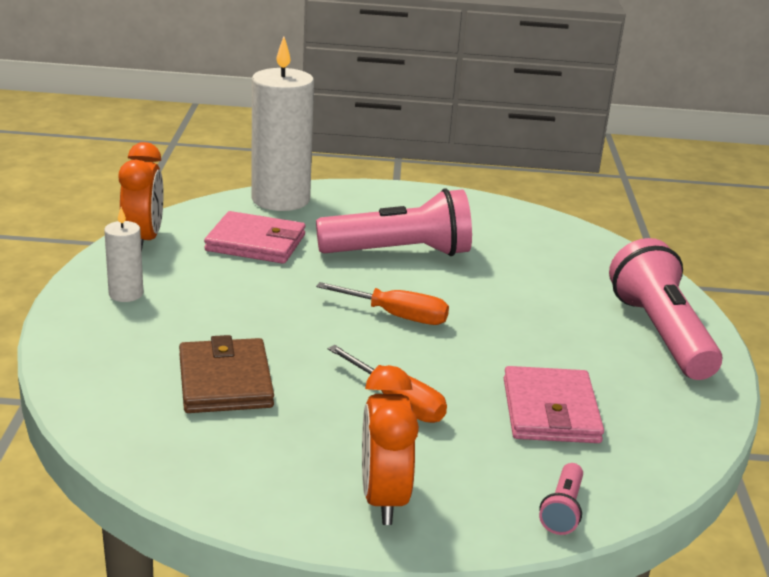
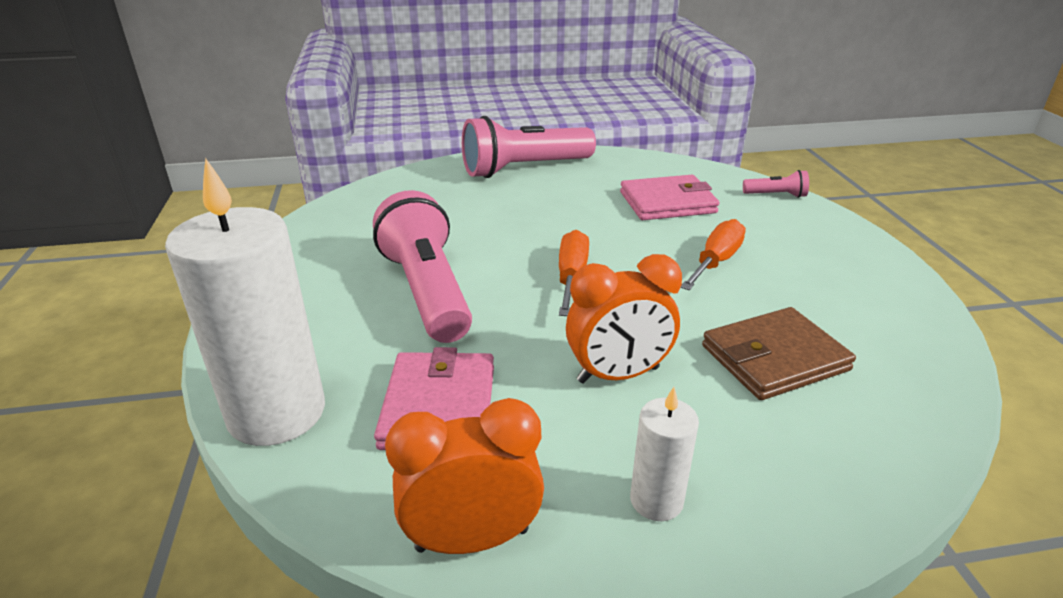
camera: 100 degrees left, 5 degrees up
orange clock [362,365,419,525] -> orange clock moved to [566,254,682,384]

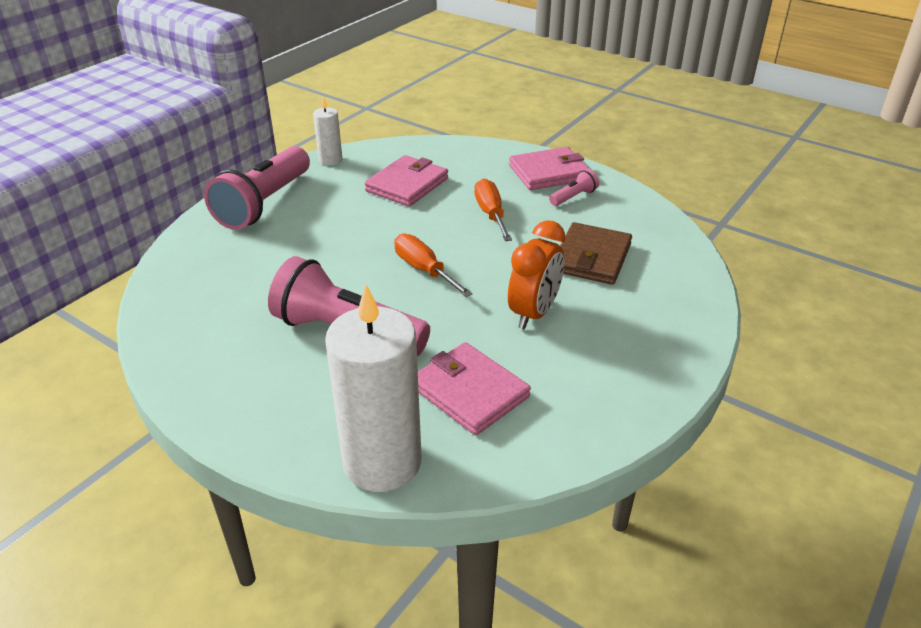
camera: 45 degrees left, 5 degrees up
orange clock [385,398,544,554] -> none
white candle [630,387,699,521] -> white candle moved to [313,96,343,165]
pink flashlight [743,170,809,198] -> pink flashlight moved to [549,169,599,206]
none -> pink wallet [509,147,589,190]

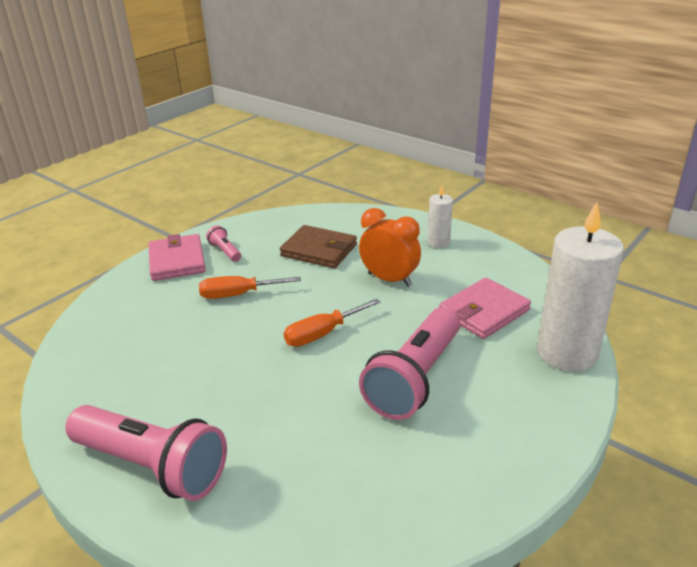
camera: 85 degrees left, 5 degrees down
white candle [313,96,343,165] -> white candle moved to [428,185,453,248]
pink wallet [364,155,448,207] -> none

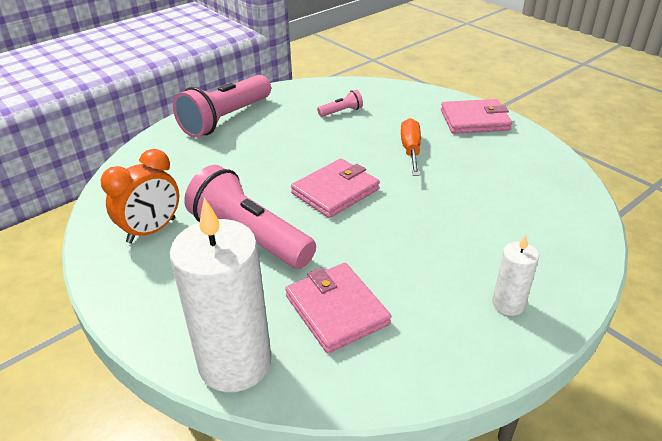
camera: 100 degrees right, 5 degrees up
pink flashlight [206,226,241,262] -> pink flashlight moved to [317,90,363,117]
brown wallet [280,225,357,268] -> none
orange screwdriver [284,298,381,347] -> pink wallet [291,158,380,218]
orange clock [359,208,421,287] -> orange clock moved to [101,149,179,243]

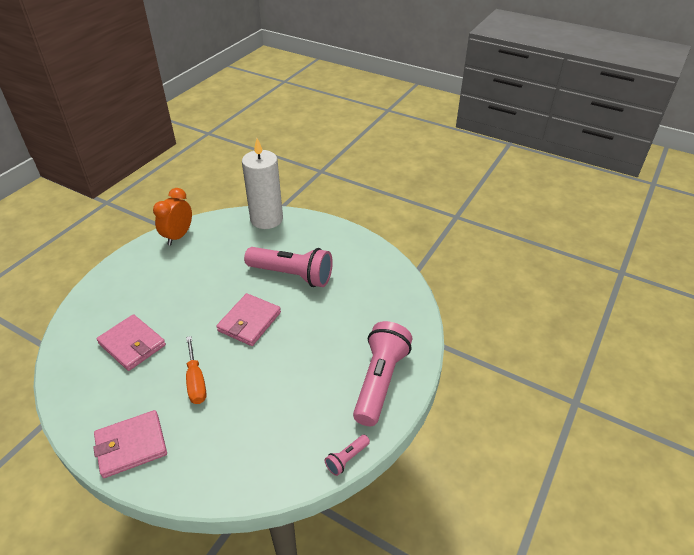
camera: 160 degrees right, 5 degrees up
orange clock [101,149,179,243] -> orange clock moved to [153,188,192,245]
pink wallet [285,263,391,353] -> pink wallet moved to [96,314,166,371]
pink flashlight [317,90,363,117] -> pink flashlight moved to [325,435,370,476]
white candle [492,235,539,316] -> none

